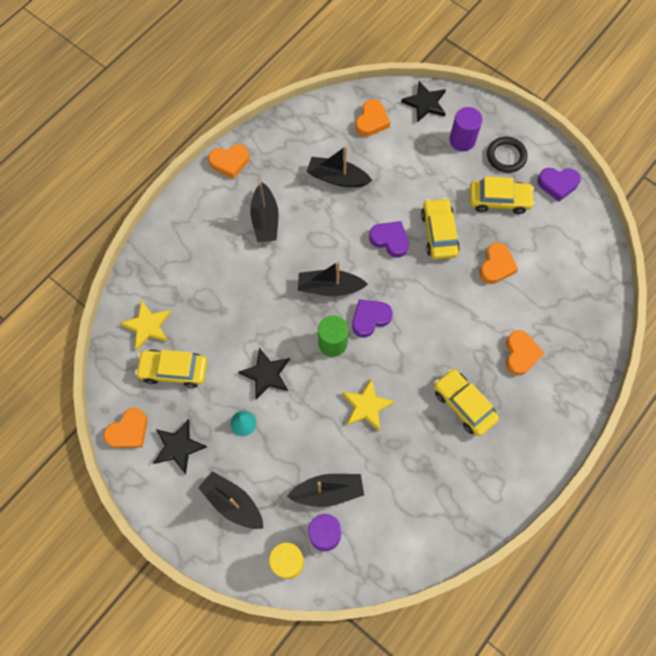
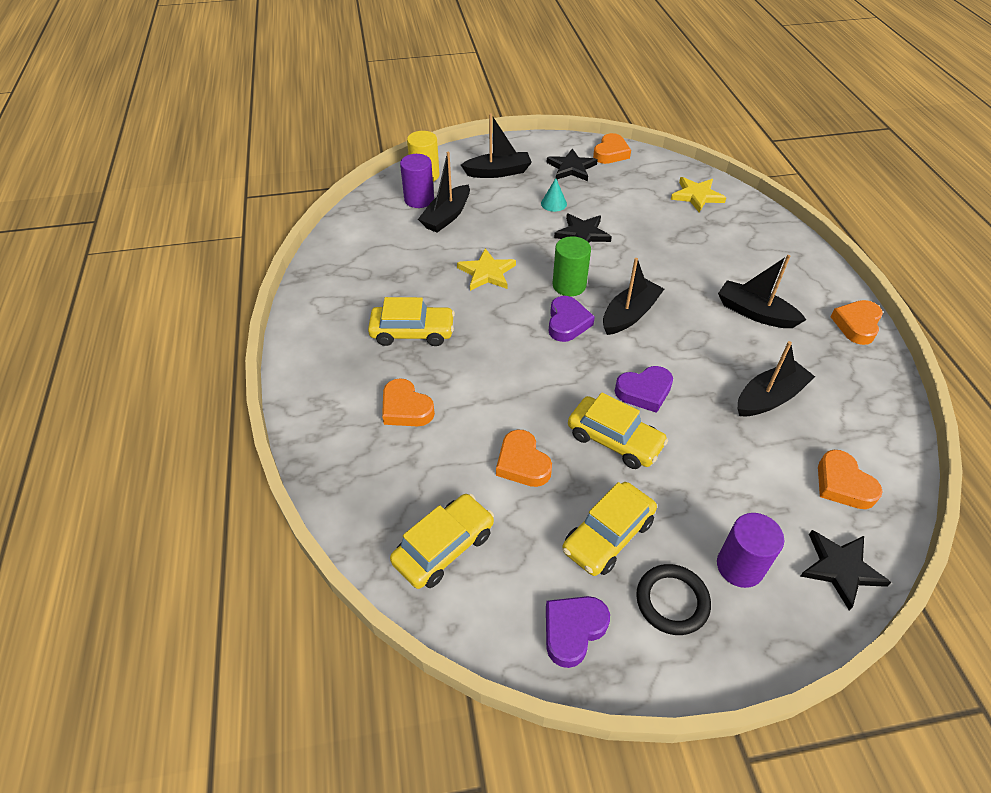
camera: 130 degrees right, 20 degrees down
orange heart [103,408,147,448] -> orange heart turned 150 degrees counterclockwise [593,133,631,164]
yellow car [135,349,207,388] -> yellow car moved to [390,494,494,589]

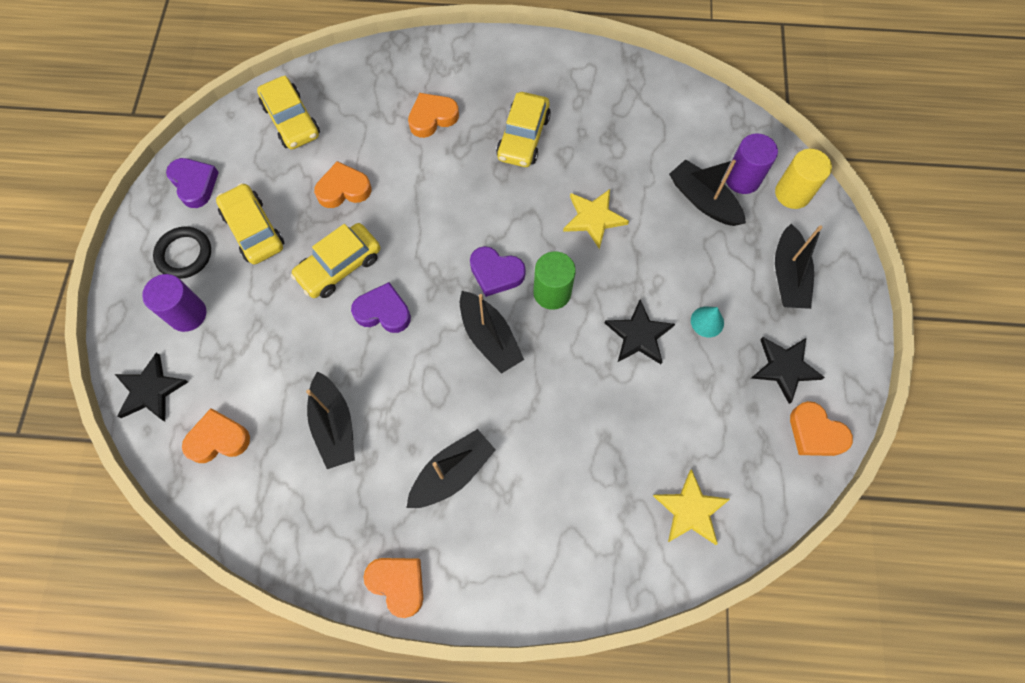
camera: 105 degrees right, 20 degrees up
purple heart [615,366,673,413] -> purple heart turned 105 degrees clockwise [351,282,411,333]

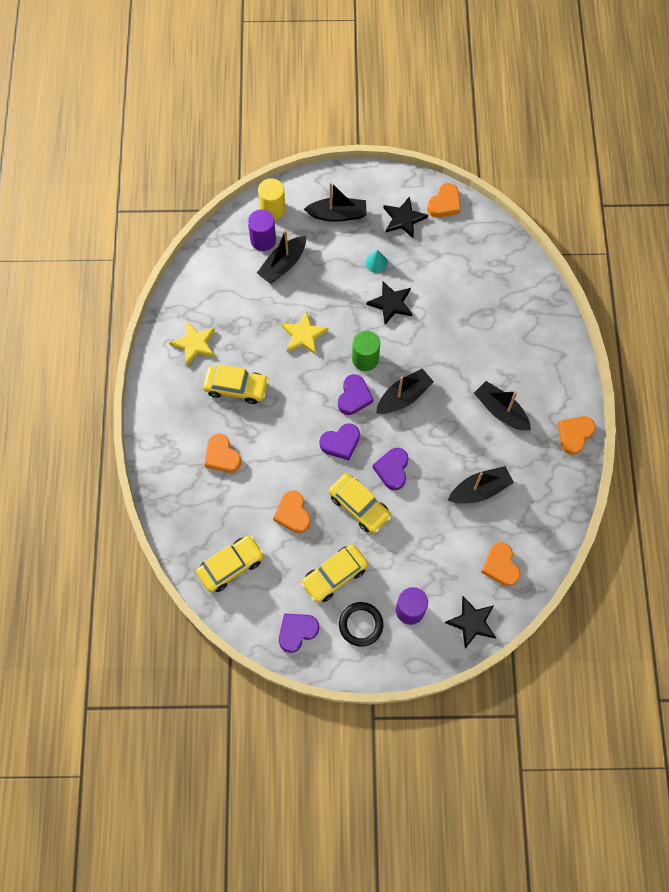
camera: 95 degrees left, 0 degrees up
yellow star [653,469,730,545] -> yellow star moved to [169,321,215,366]
none -> purple heart [319,423,360,461]

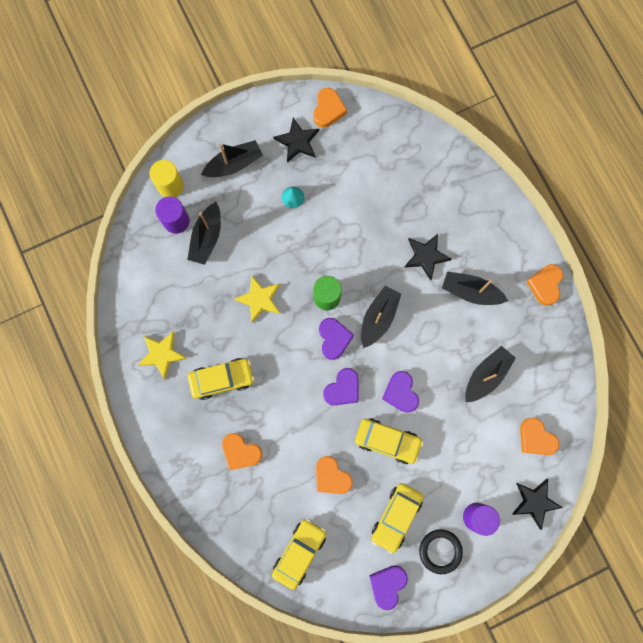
camera: 25 degrees left, 10 degrees up
black star [367,281,412,325] -> black star moved to [404,234,452,280]

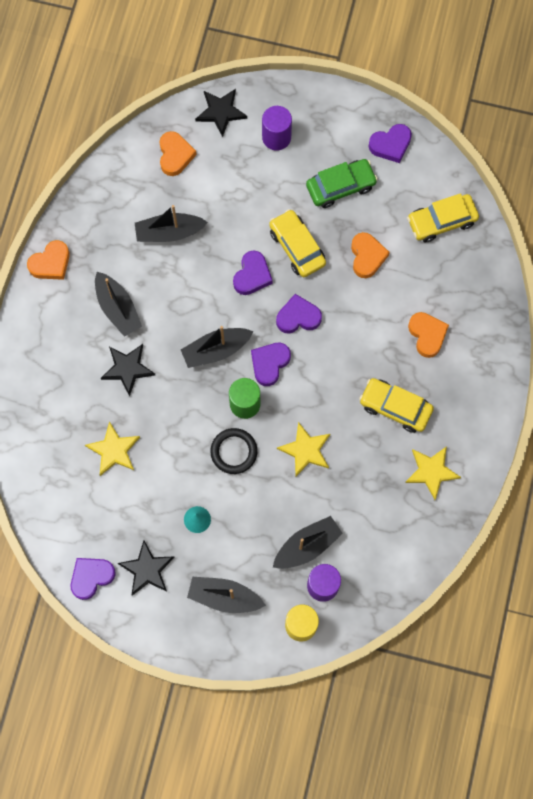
camera: 140 degrees left, 5 degrees down
orange heart [313,88,347,128] -> purple heart [71,558,116,600]
yellow car [372,483,423,554] -> green car [306,159,378,208]
black ring [419,529,463,574] -> black ring moved to [210,428,258,474]
none -> yellow star [85,421,140,476]

